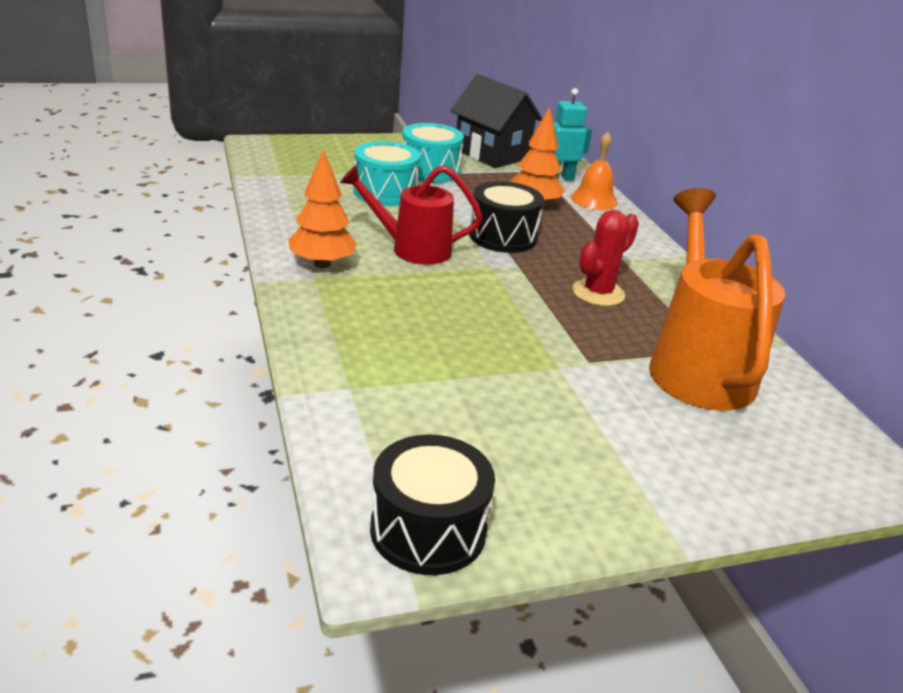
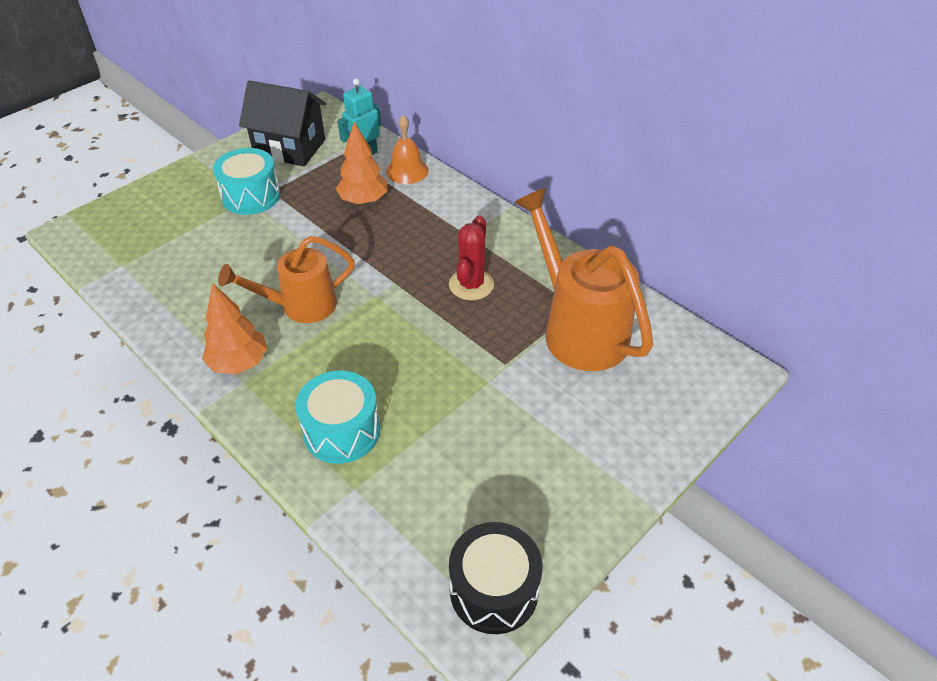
camera: 25 degrees left, 15 degrees up
red watering can [340,165,483,265] -> orange watering can [218,236,355,323]
turquoise drum [353,141,420,206] -> turquoise drum moved to [296,371,380,464]
black drum [469,181,544,253] -> none

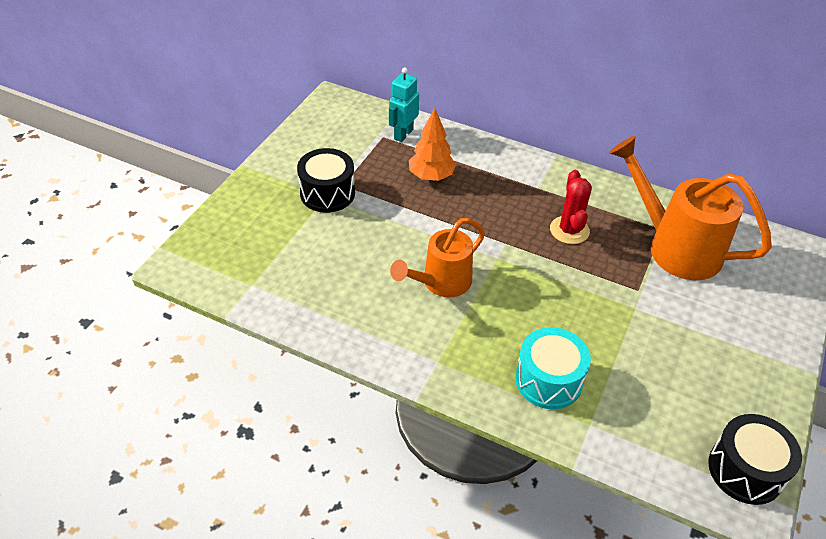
camera: 20 degrees left, 0 degrees up
orange tree [202,283,267,375] -> none
turquoise drum [213,148,280,215] -> black drum [297,148,355,213]
black house [239,80,326,166] -> none
orange bell [386,115,428,184] -> none

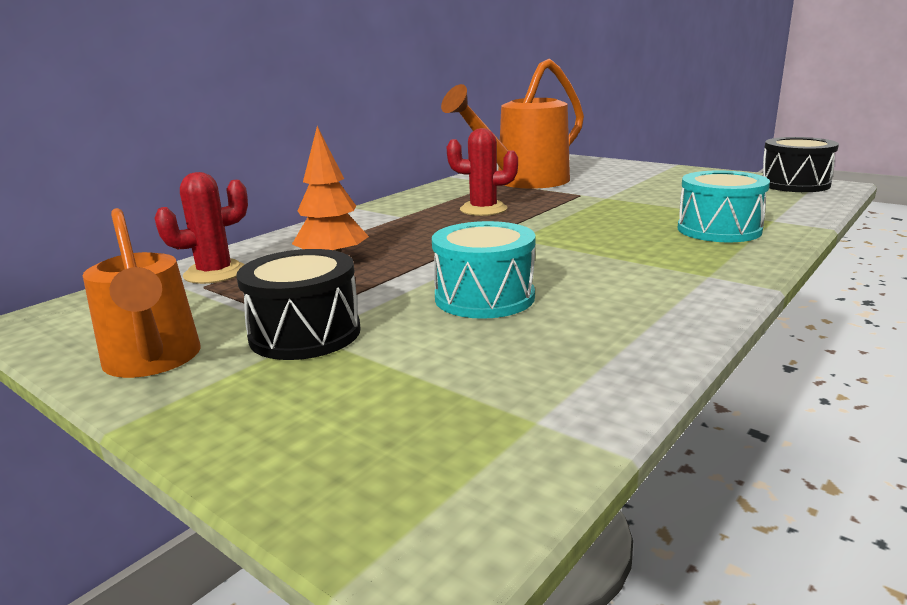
camera: 75 degrees left, 25 degrees down
turquoise robot [389,68,419,142] -> red cactus [155,172,248,284]
orange watering can [390,218,485,297] -> orange watering can moved to [83,208,201,378]
none -> turquoise drum [432,221,535,319]

